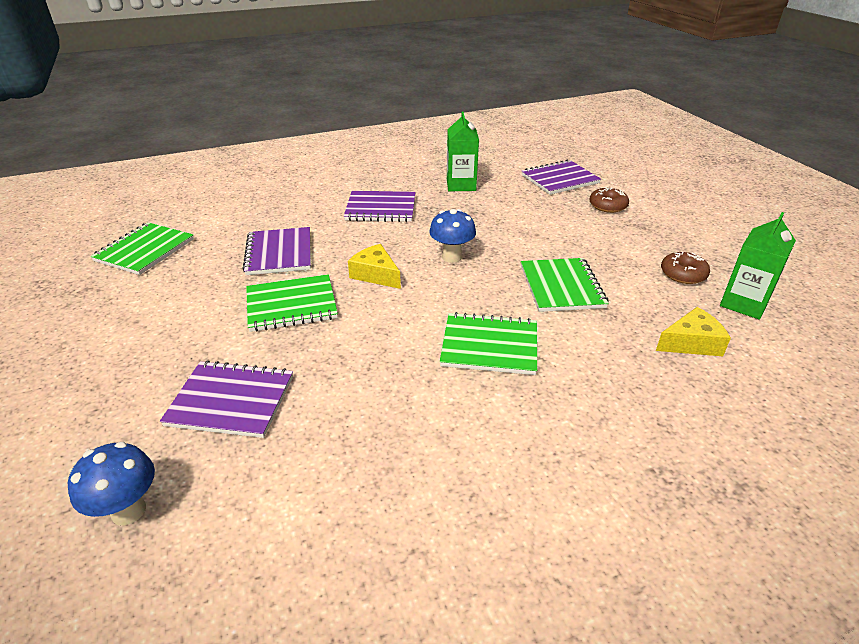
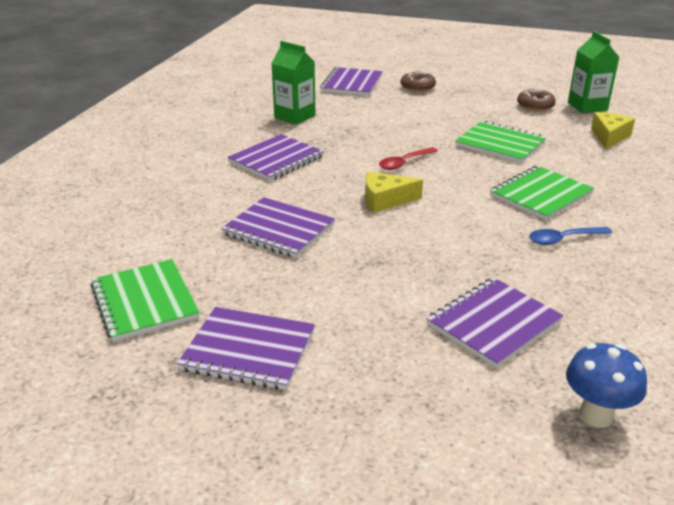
camera: 50 degrees left, 5 degrees down
green notebook [246,274,338,332] -> none
blue mushroom [429,209,476,263] -> red spoon [379,147,438,170]
none -> purple notebook [177,307,315,390]
none -> blue spoon [529,227,612,245]

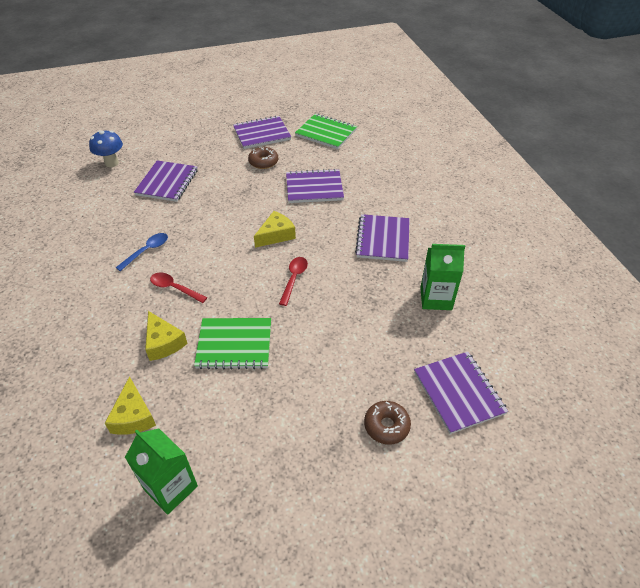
camera: 145 degrees right, 15 degrees up
green notebook [490,166,594,220] -> red spoon [150,272,207,303]
brown donut [517,88,556,111] -> brown donut moved to [248,147,278,169]
none -> yellow cheese [145,311,188,361]

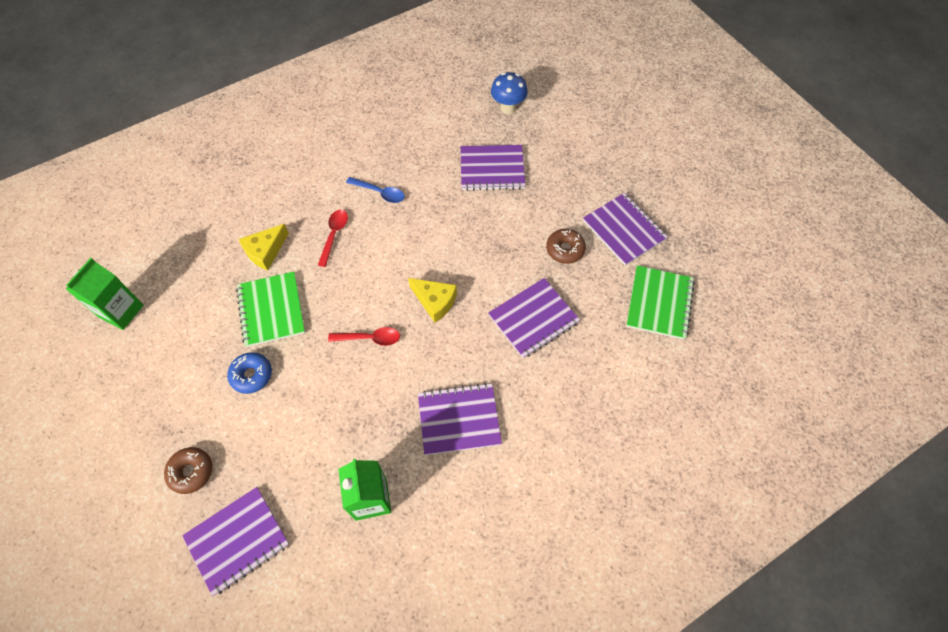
camera: 75 degrees right, 15 degrees up
yellow cheese [105,376,156,435] -> none
purple notebook [286,169,344,203] -> purple notebook turned 75 degrees clockwise [488,278,580,358]
none -> blue donut [227,352,272,394]

